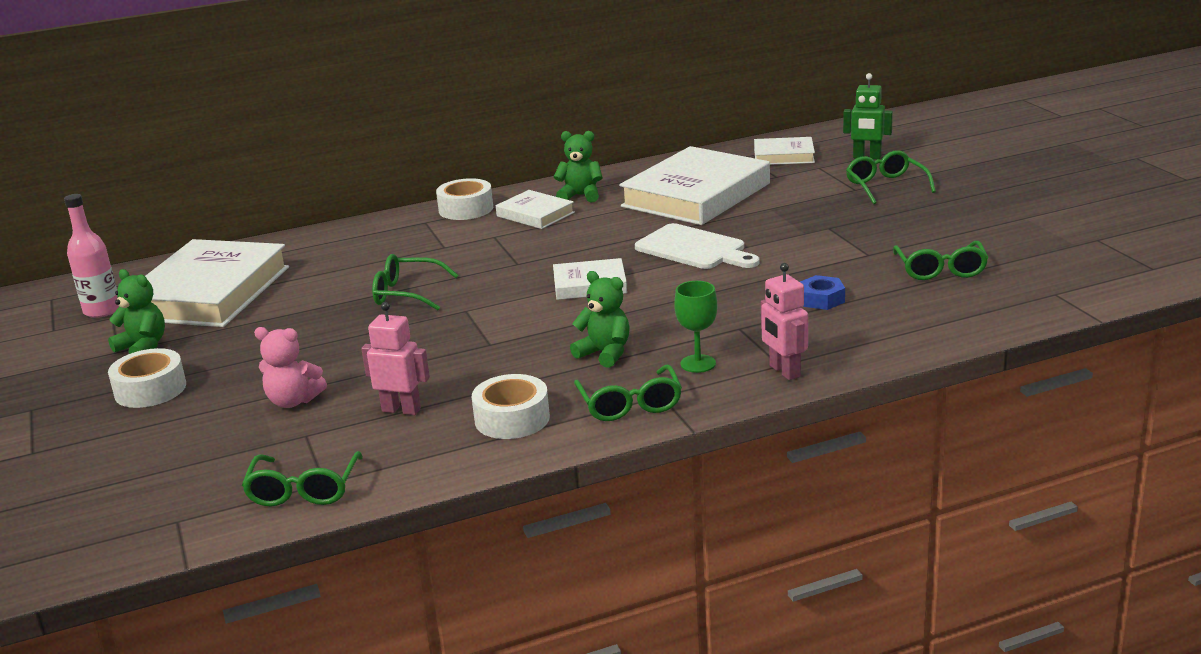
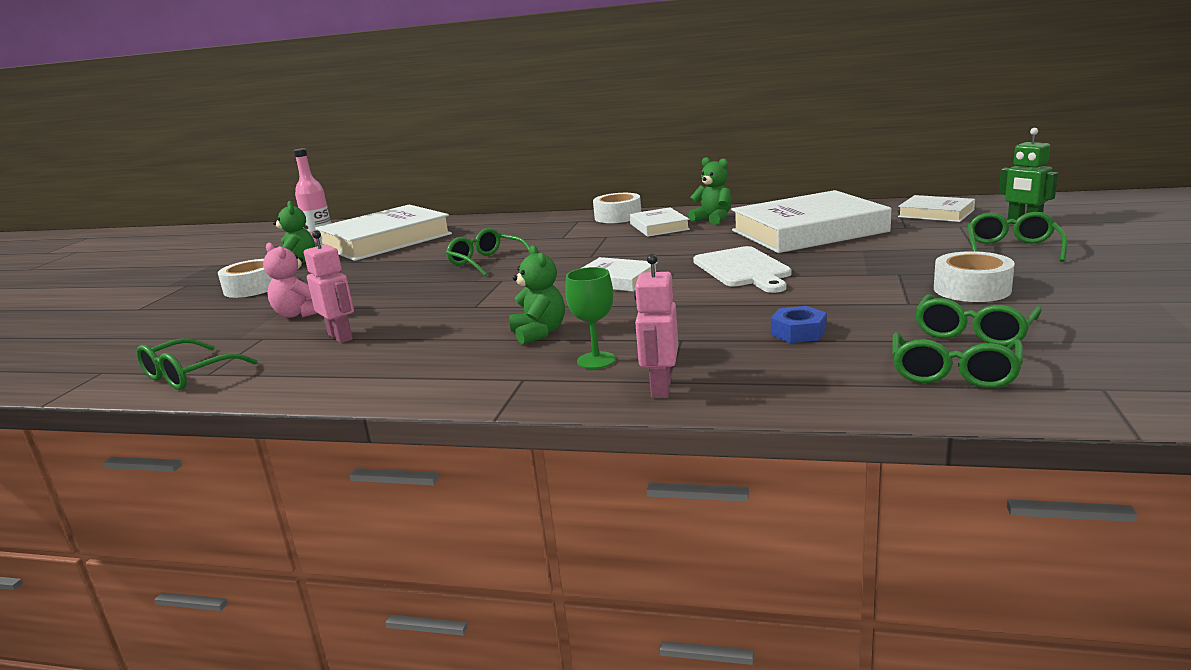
camera: 35 degrees right, 5 degrees down
white tape [472,374,550,439] -> white tape moved to [934,251,1015,302]
green glasses [574,365,682,421] -> green glasses moved to [892,333,1023,388]

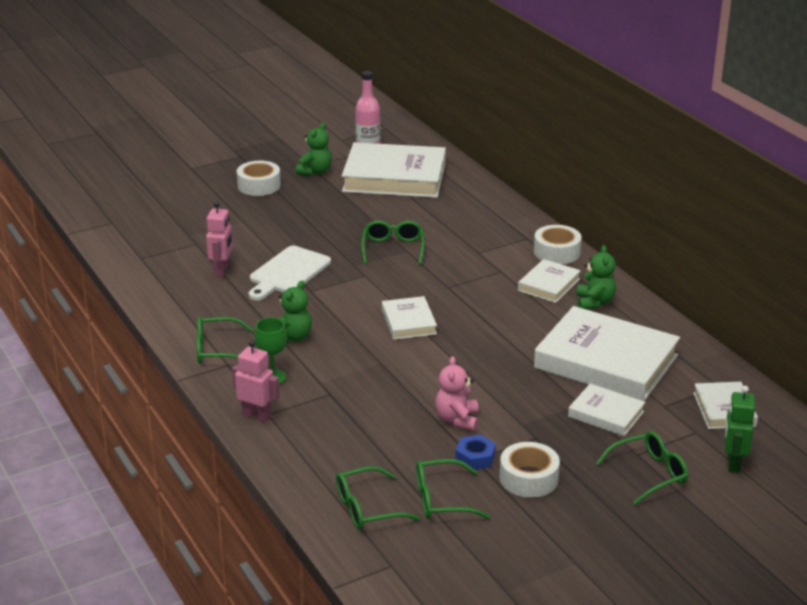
camera: 45 degrees right, 10 degrees up
green glasses [136,338,257,390] -> green glasses moved to [197,317,254,364]
pink teddy bear [263,243,318,318] -> pink teddy bear moved to [435,356,478,431]
pink robot [634,254,678,398] -> pink robot turned 60 degrees clockwise [232,340,280,422]
white cutting board [693,246,792,293] -> white cutting board moved to [248,246,331,300]
blue nut [771,306,827,343] -> blue nut moved to [455,435,496,470]
none -> white book [568,383,645,436]

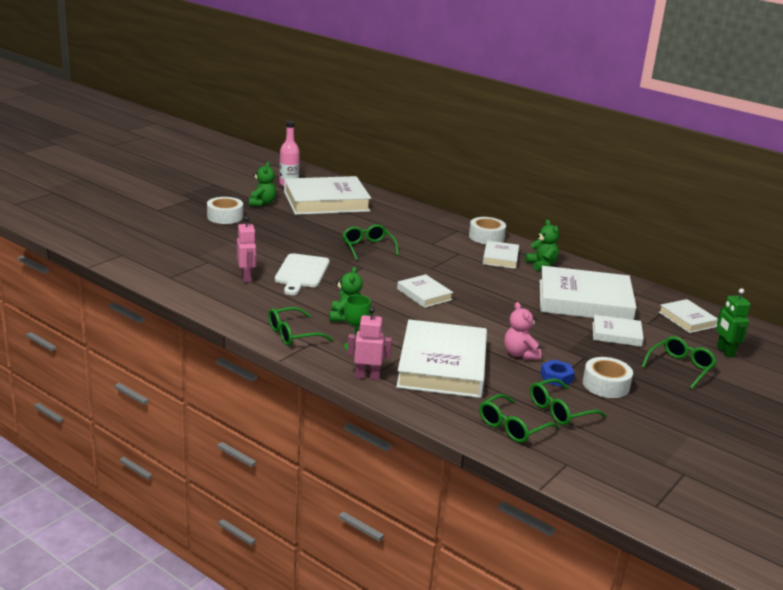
camera: 25 degrees left, 5 degrees down
none -> white book [396,319,487,398]

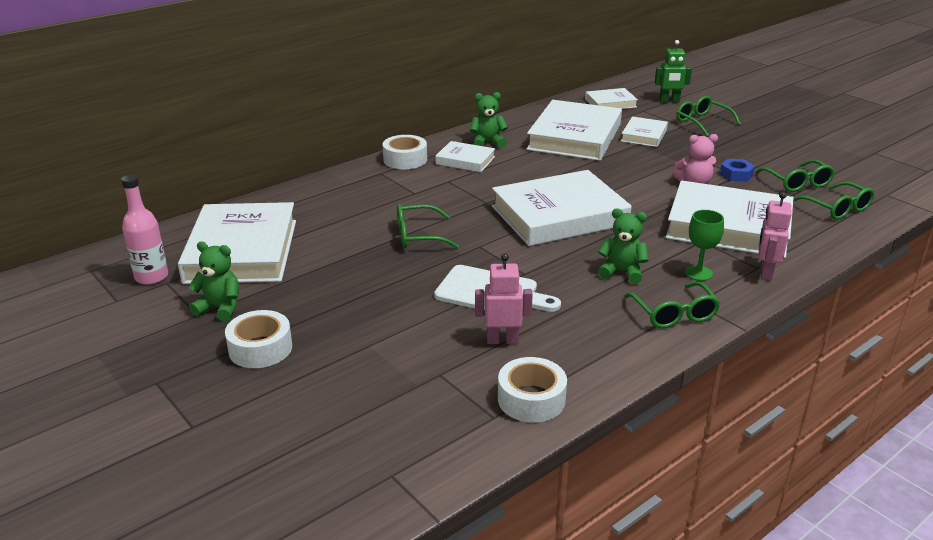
camera: 75 degrees left, 5 degrees up
white book [397,274,453,308] -> white book [492,170,632,246], size x2.01
white tape [583,357,633,398] -> white tape moved to [498,357,567,422]

